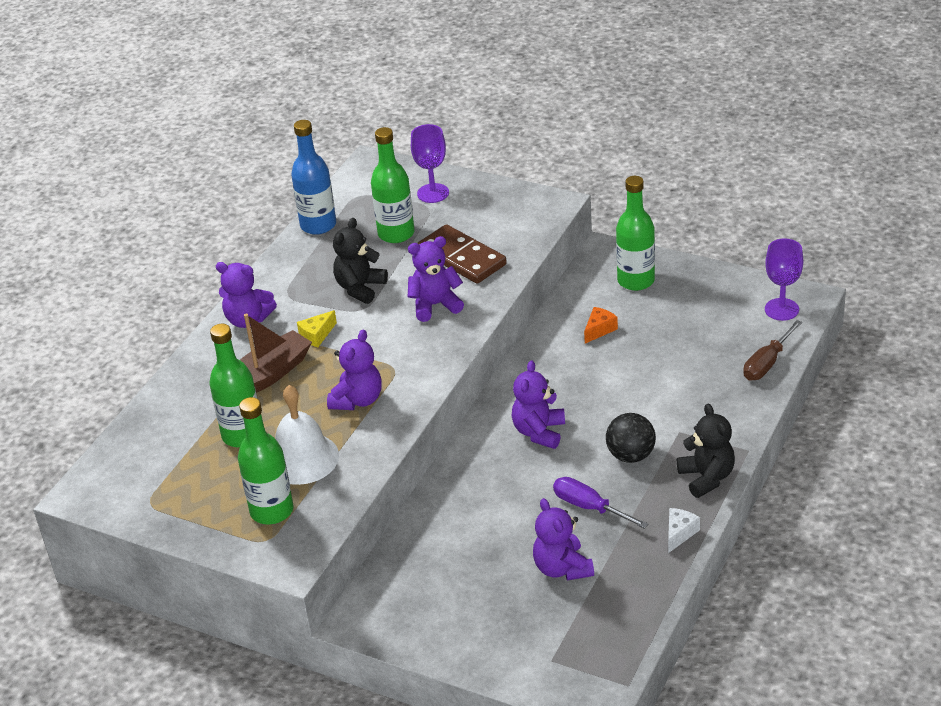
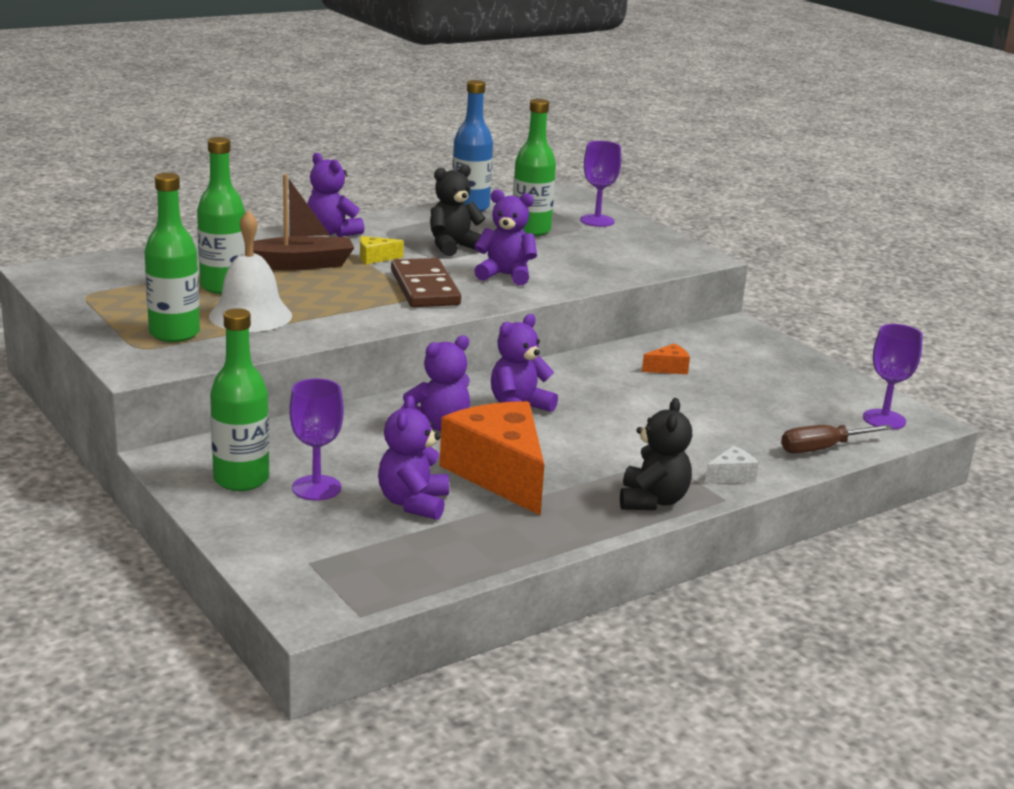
camera: 25 degrees right, 15 degrees down
purple teddy bear [327,330,382,410] -> purple teddy bear moved to [400,335,470,431]
brown domino [418,224,507,284] -> brown domino moved to [391,258,461,307]
purple screwdriver [553,477,648,529] -> orange cheese [440,401,544,516]
black ball [606,413,656,463] -> none
green bottle [616,176,655,291] -> green bottle moved to [210,308,269,491]
white cheese [668,508,700,553] -> white cheese moved to [705,446,759,484]
none -> purple goblet [289,378,344,501]

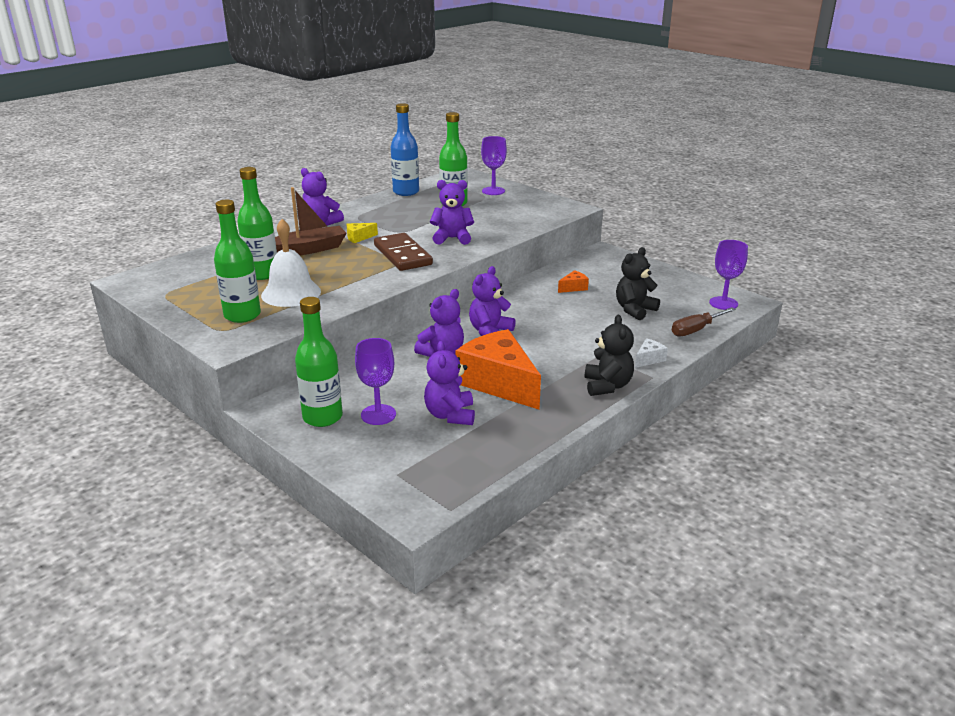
camera: 10 degrees left, 5 degrees up
black teddy bear [430,164,485,256] -> black teddy bear moved to [616,247,660,320]

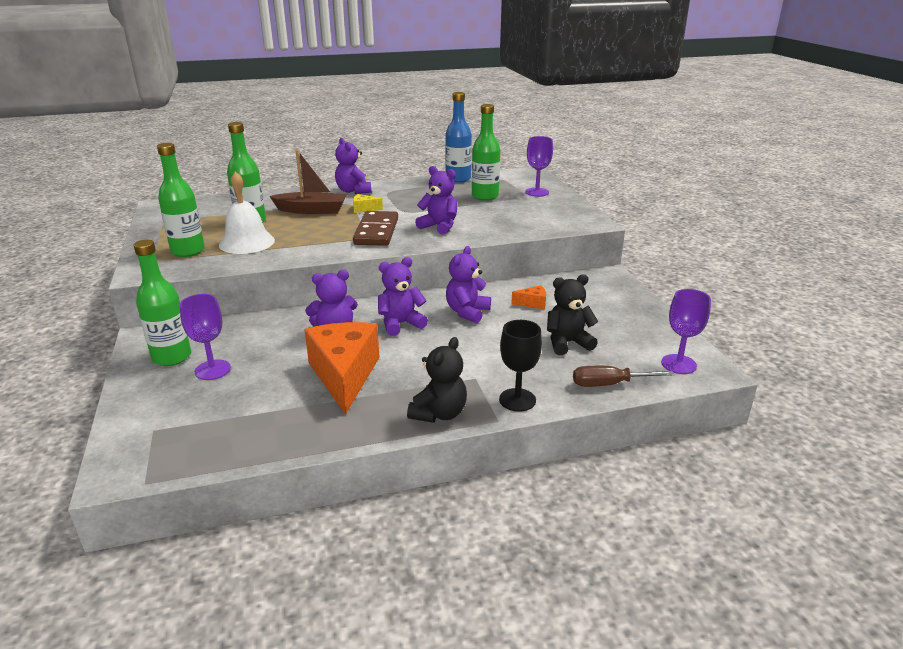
camera: 30 degrees right, 0 degrees up
purple teddy bear [424,341,475,425] -> purple teddy bear moved to [446,246,491,323]
white cheese [635,338,668,368] -> black goblet [499,320,542,412]

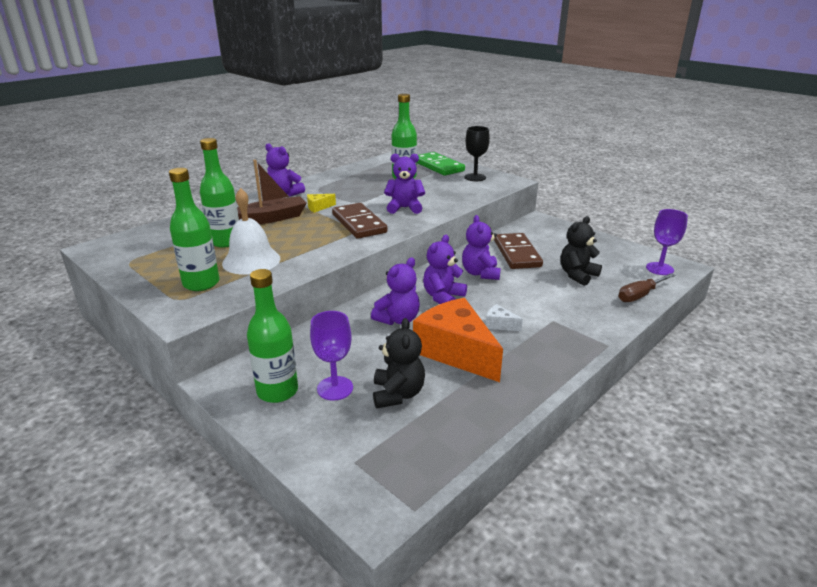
camera: 30 degrees left, 0 degrees up
black teddy bear [407,337,467,423] -> black teddy bear moved to [373,318,425,408]
blue bottle [445,92,472,183] -> none
black goblet [499,320,542,412] -> black goblet moved to [464,126,490,181]
orange cheese [511,285,546,309] -> brown domino [494,233,543,269]
purple goblet [525,136,553,197] -> green domino [417,152,465,176]
none -> white cheese [486,304,523,331]

